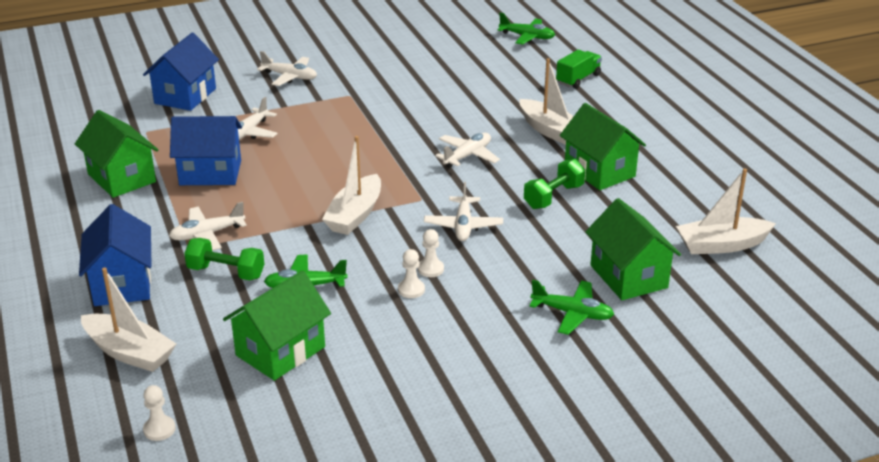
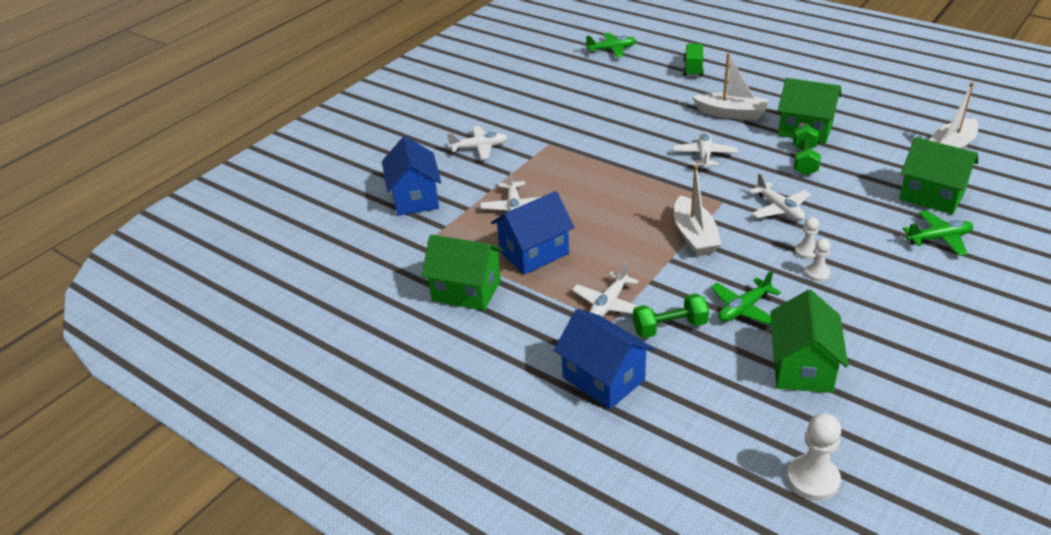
camera: 30 degrees left, 5 degrees up
white boat [81,267,176,372] -> none
white pawn [143,385,176,441] -> white pawn [787,413,841,501], size x1.69

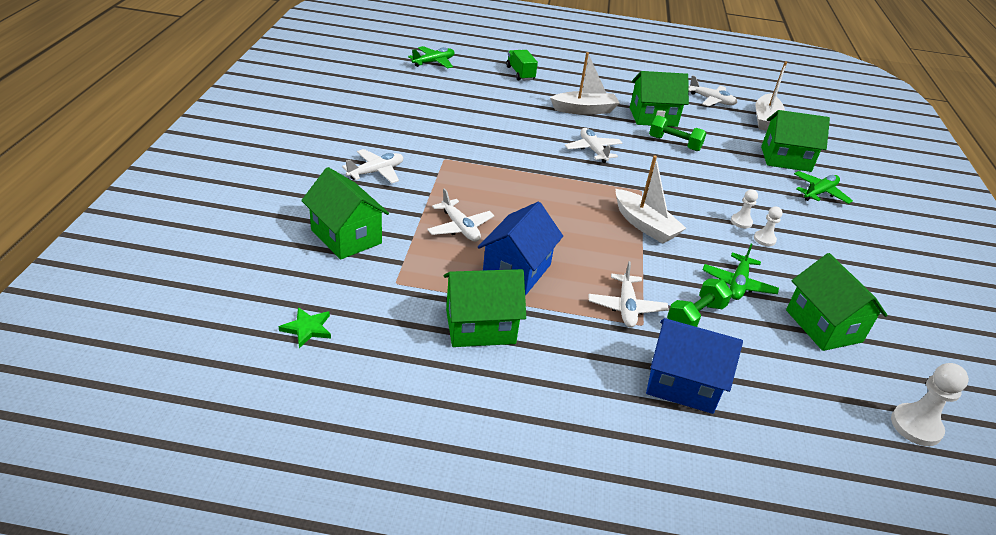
camera: 35 degrees left, 0 degrees up
blue house [382,136,441,216] -> green house [301,167,389,260]
white plane [749,173,811,221] -> white plane moved to [688,75,738,106]
green dumbbell [793,125,821,176] -> green dumbbell turned 45 degrees counterclockwise [649,115,706,151]
none -> green star [279,307,331,348]

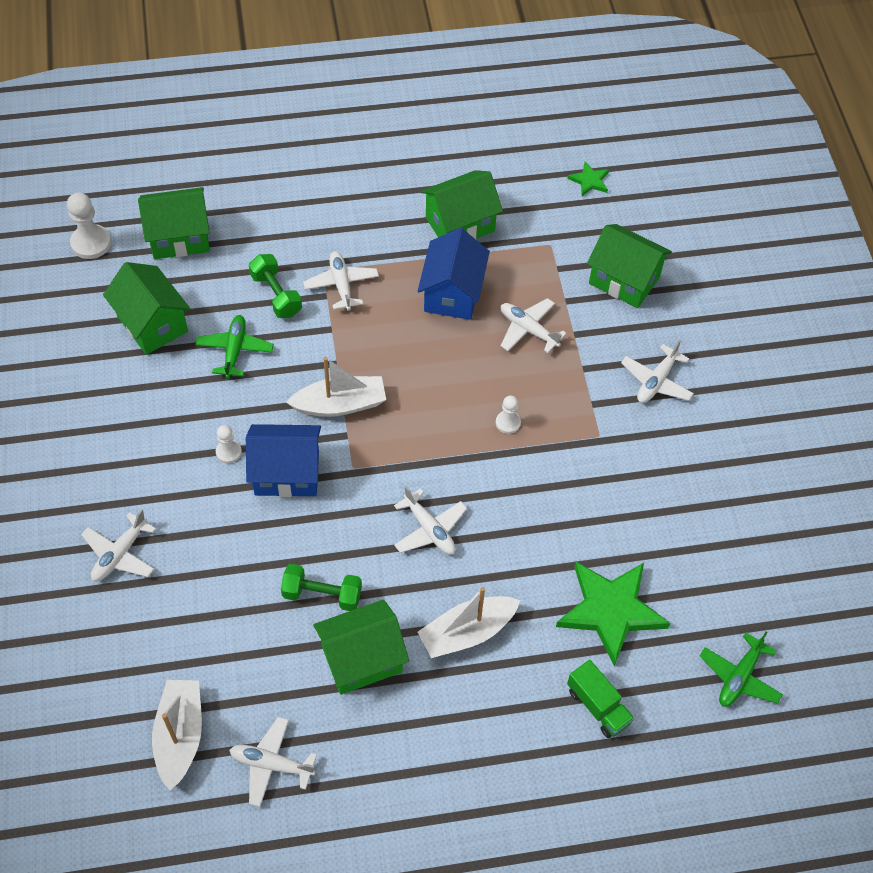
camera: 165 degrees right, 20 degrees up
white boat [616,156,686,244] -> white boat turned 135 degrees clockwise [286,357,386,417]
blue house [646,318,743,414] -> blue house moved to [246,424,321,497]
green dumbbell [667,278,732,327] -> green dumbbell turned 60 degrees counterclockwise [249,254,302,318]
white pawn [754,207,783,246] -> white pawn moved to [496,396,521,434]
green house [761,110,830,172] -> green house moved to [138,187,210,259]
green plane [794,171,853,204] -> white plane [81,509,156,581]
none -> green star [556,562,670,666]

